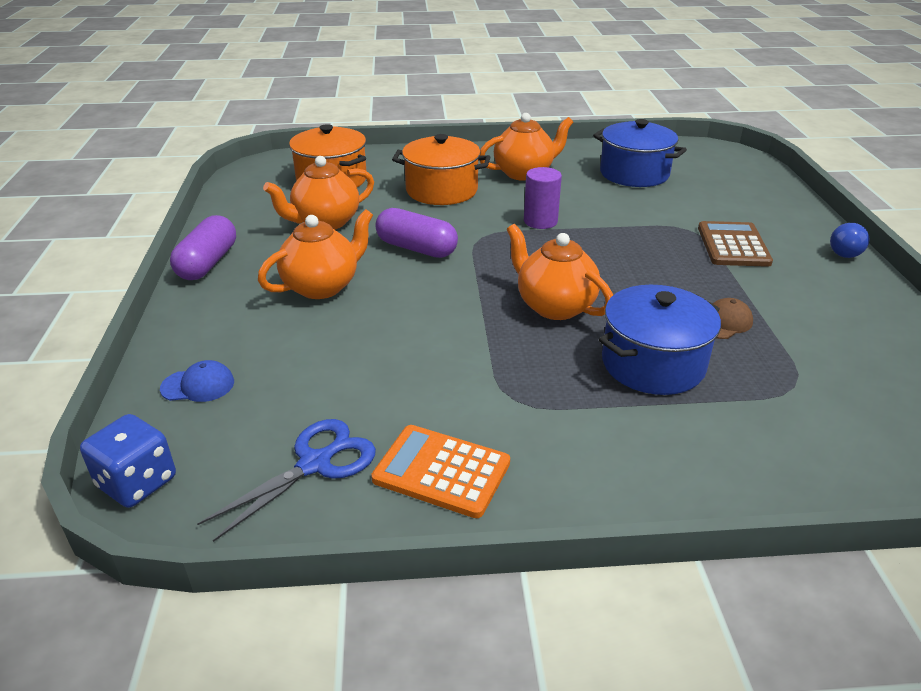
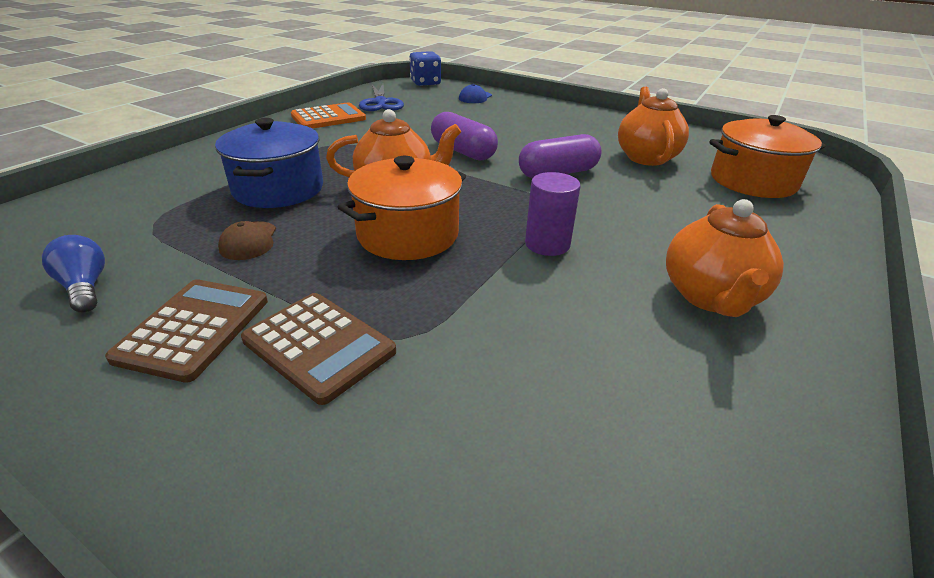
camera: 125 degrees right, 0 degrees up
purple capsule [170,215,236,280] -> purple capsule moved to [431,112,498,161]
orange teapot [258,209,373,299] -> none
orange pot [392,134,490,205] -> orange pot moved to [338,156,466,260]
blue pot [593,119,687,187] -> none
blue light bulb [830,223,869,258] -> blue light bulb moved to [42,235,105,312]
none -> brown calculator [105,279,268,383]

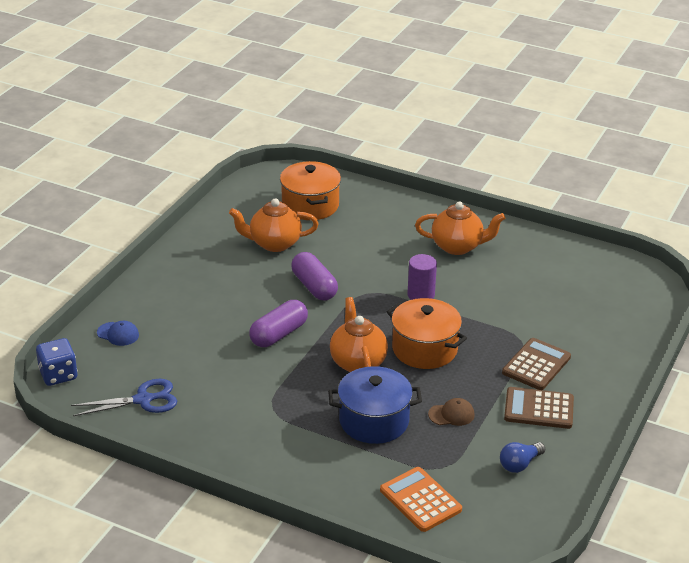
camera: 95 degrees left, 0 degrees up
orange calculator [291,102,366,129] -> orange calculator moved to [380,467,462,532]

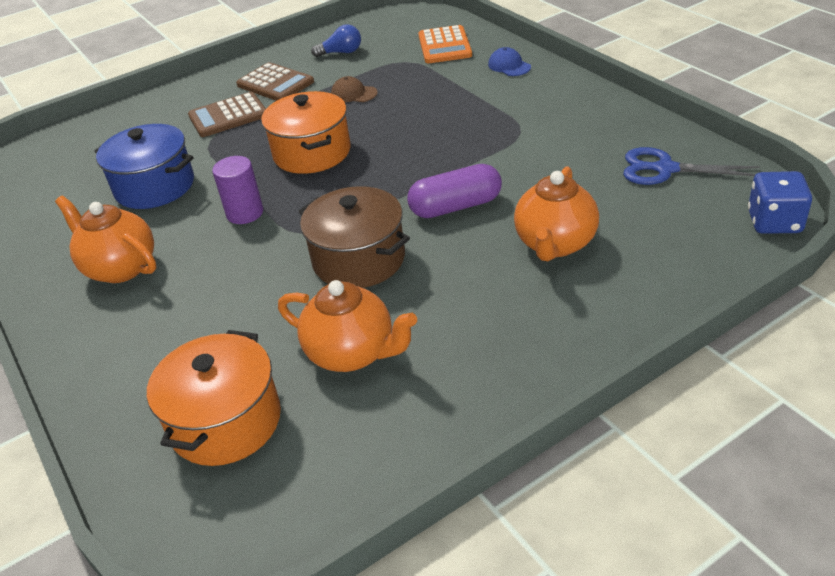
camera: 145 degrees left, 5 degrees up
blue cap [97,321,139,346] -> blue cap moved to [488,47,531,76]
purple capsule [291,252,338,301] -> brown pot [299,186,410,288]
blue pot [328,366,422,444] -> blue pot moved to [94,124,194,209]
orange teapot [330,297,388,372] -> orange teapot moved to [514,166,599,261]

